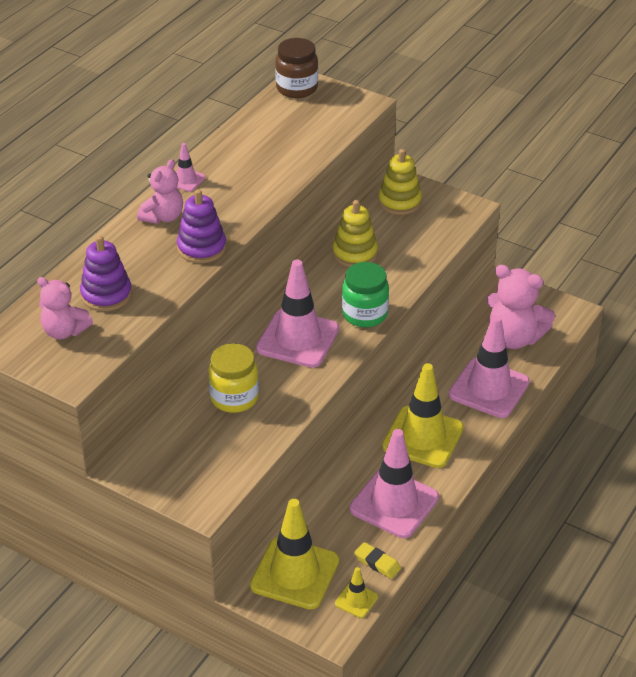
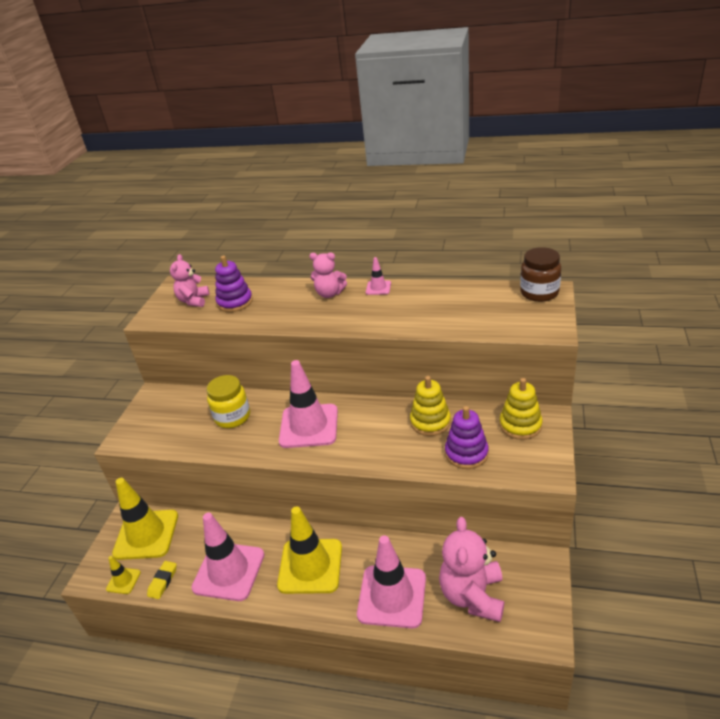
camera: 75 degrees right, 5 degrees down
purple stacking toy [177,189,226,263] -> purple stacking toy moved to [445,406,488,469]
green jar [342,262,389,327] -> none

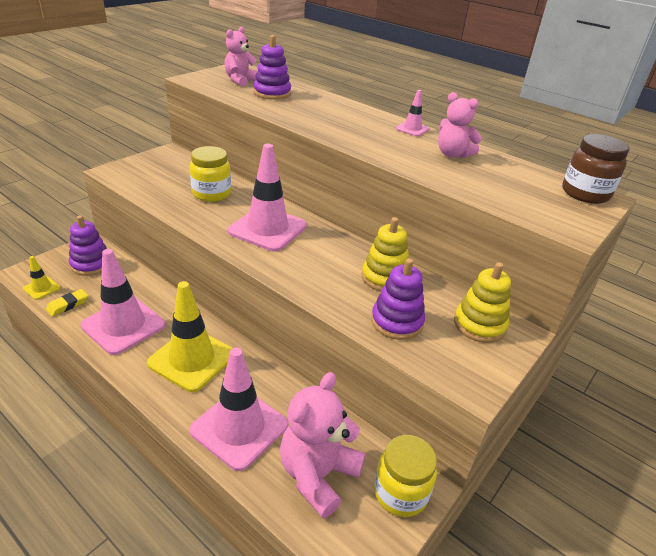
camera: 20 degrees right, 0 degrees up
yellow traffic cone [112,478,178,560] -> purple stacking toy [69,215,107,276]
pink teddy bear [310,253,347,298] -> pink teddy bear moved to [438,92,482,158]
none -> yellow jar [374,435,437,517]

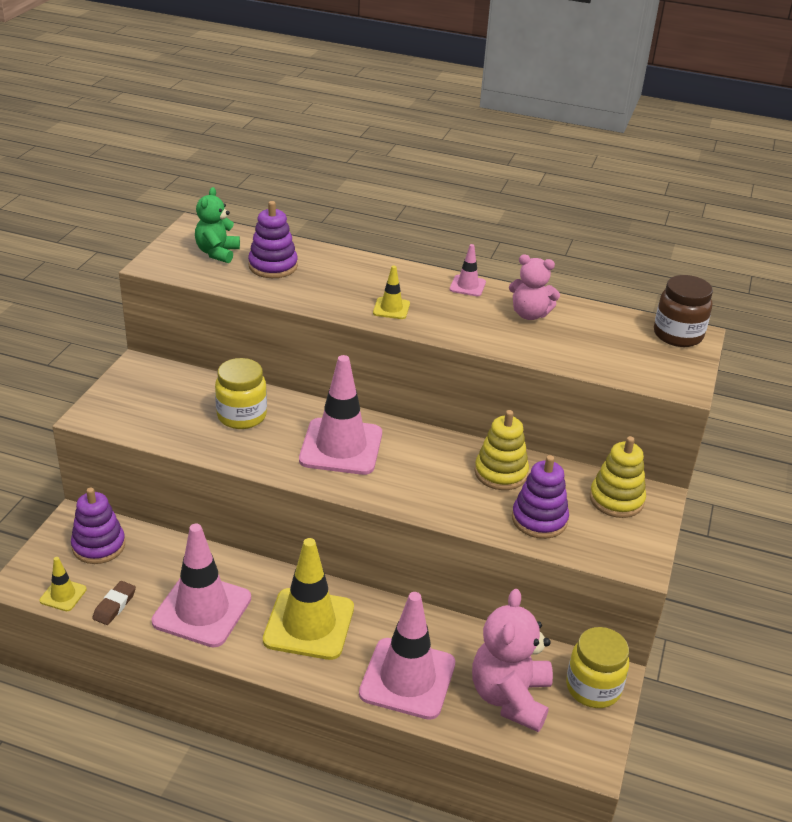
camera: 20 degrees left, 0 degrees up
yellow eraser [46,289,88,316] -> brown eraser [92,581,136,625]
pink teddy bear [224,26,258,86] -> green teddy bear [195,187,240,263]
none -> yellow traffic cone [373,266,410,319]

